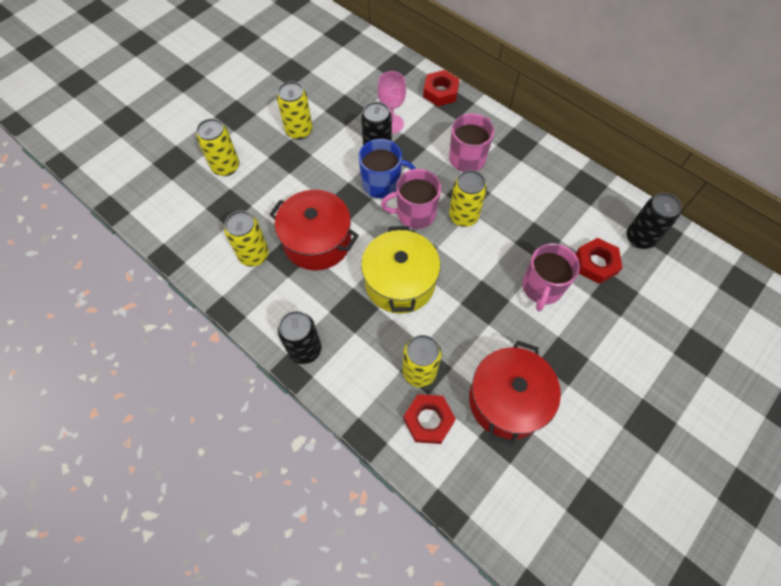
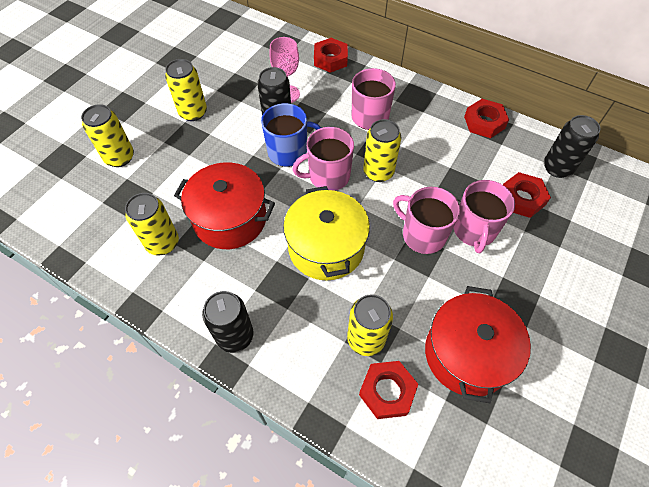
camera: 10 degrees left, 5 degrees down
none -> pink mug [393,187,460,254]
none -> red nut [464,99,509,138]

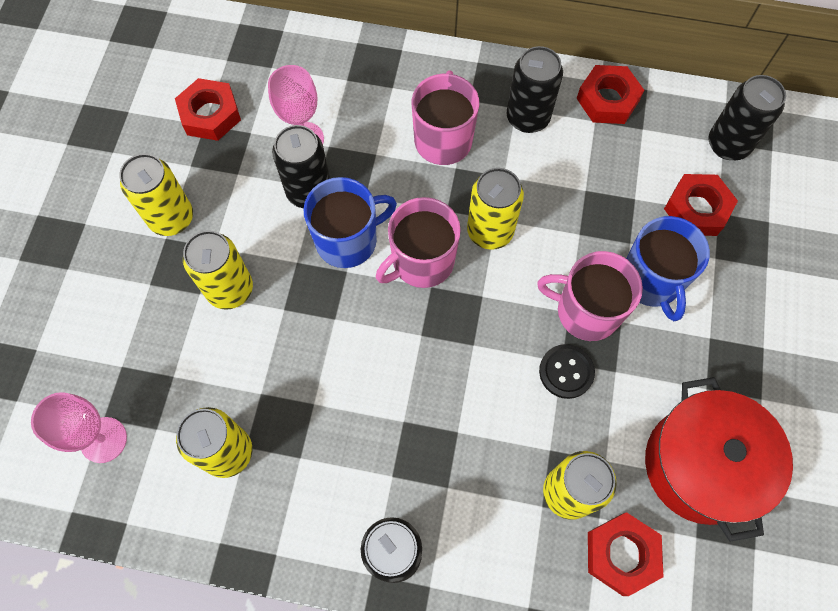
camera: 20 degrees left, 10 degrees up
yellow can [81,104,134,167] -> yellow can moved to [183,230,253,310]
red pot [174,162,275,249] -> none
yellow pot [283,186,370,281] -> none
red nut [314,38,348,73] -> red nut moved to [175,78,241,141]
pink mug [454,180,515,253] -> blue mug [626,216,710,321]
none -> pink goblet [31,392,127,463]
none -> black can [507,46,563,133]
none -> black button [539,344,595,399]

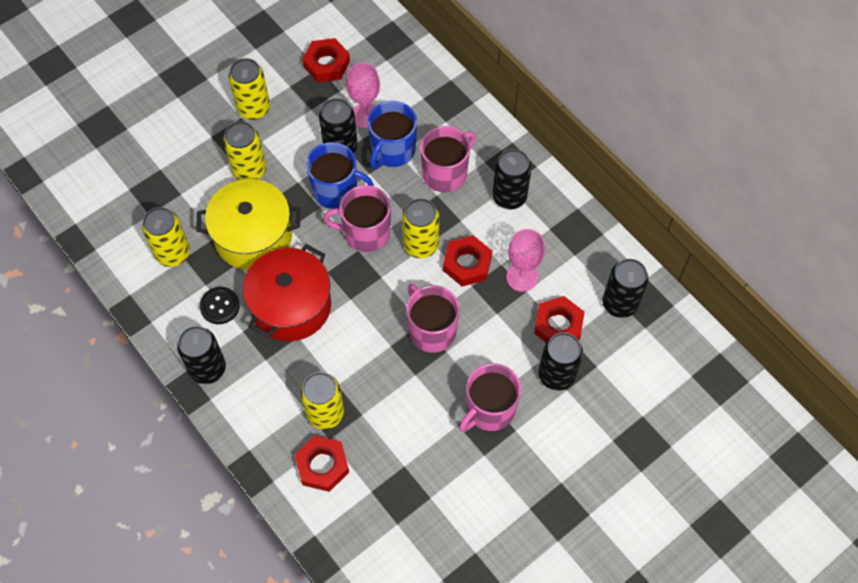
camera: 40 degrees right, 5 degrees down
pink goblet [31,392,127,463] -> pink goblet moved to [506,229,545,292]
black button [539,344,595,399] -> black button moved to [200,287,240,324]
red nut [577,65,644,124] -> red nut moved to [443,235,492,286]
blue mug [626,216,710,321] -> blue mug moved to [368,101,417,169]
red pot [645,377,793,542] -> red pot moved to [243,244,331,341]
none -> yellow pot [196,179,300,270]
none -> pink mug [459,363,521,432]
none -> black can [538,333,583,391]

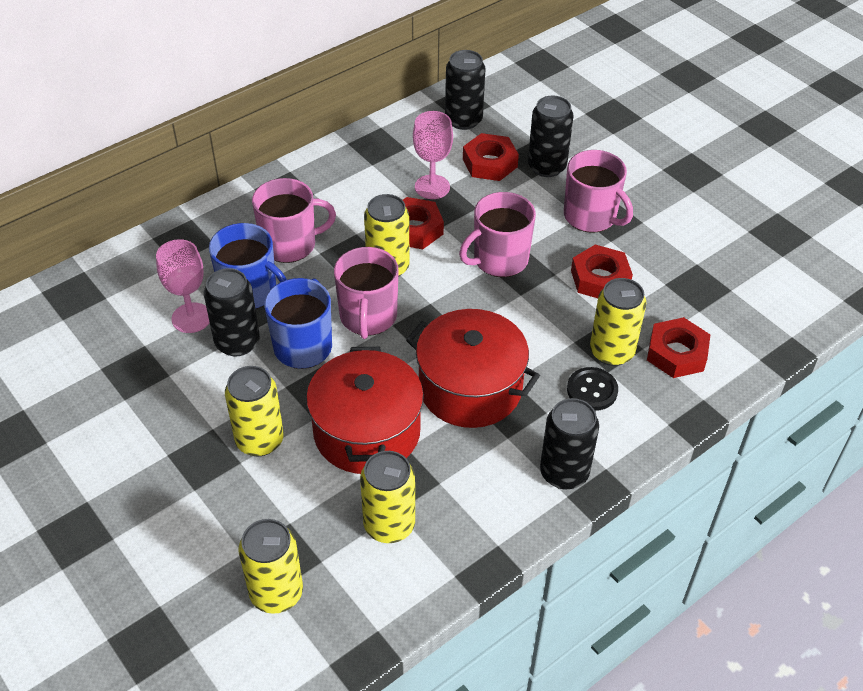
camera: 90 degrees left, 15 degrees down
yellow pot [196,179,300,270] -> red pot [306,347,424,474]
black button [200,287,240,324] -> black button moved to [567,367,618,411]
yellow can [229,58,270,120] -> yellow can moved to [239,519,303,614]
red nut [302,38,350,82] -> red nut moved to [571,245,633,298]
pink mug [420,126,476,193] -> pink mug turned 120 degrees clockwise [252,178,336,263]
black can [492,149,532,210] -> none

